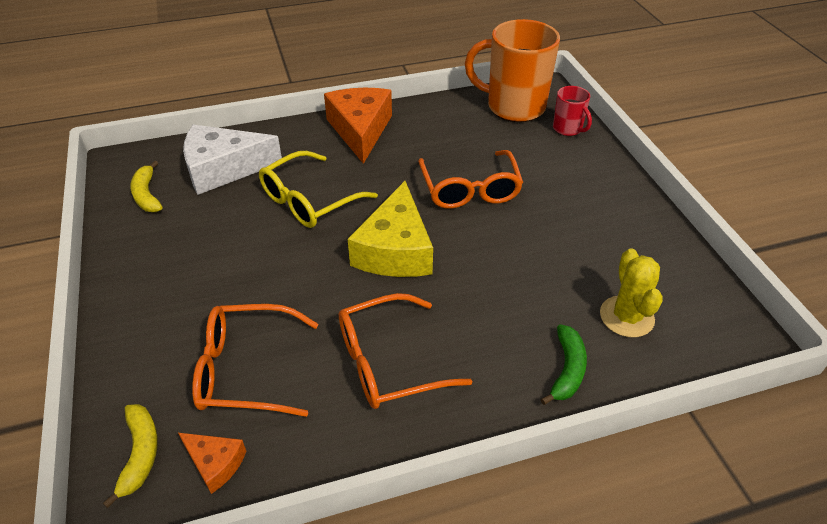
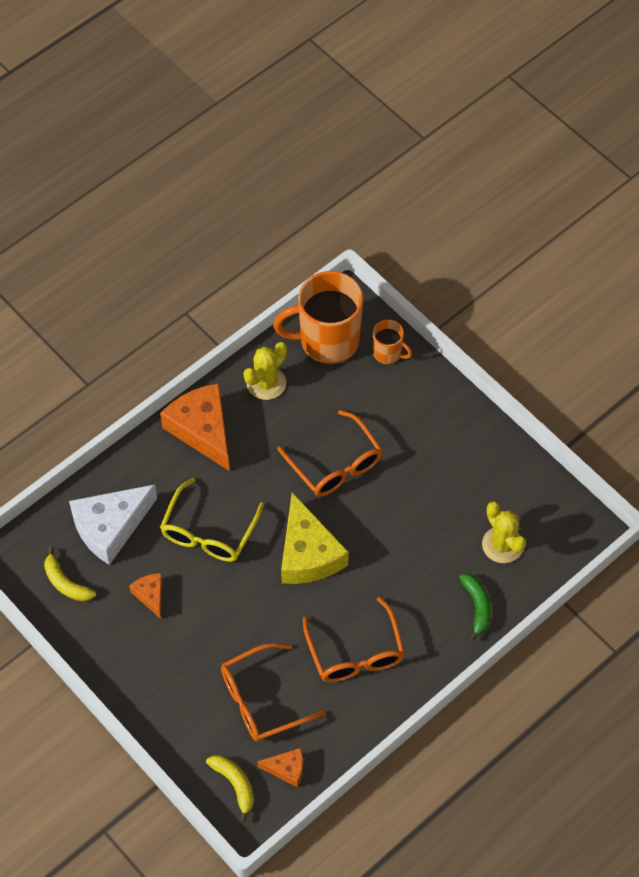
camera: 25 degrees left, 15 degrees up
orange glasses [339,293,473,409] -> orange glasses turned 60 degrees counterclockwise [303,597,405,682]
red mug [553,86,592,136] -> orange mug [373,320,412,364]
none -> orange cheese [129,573,162,619]
none -> yellow cactus [244,342,287,400]

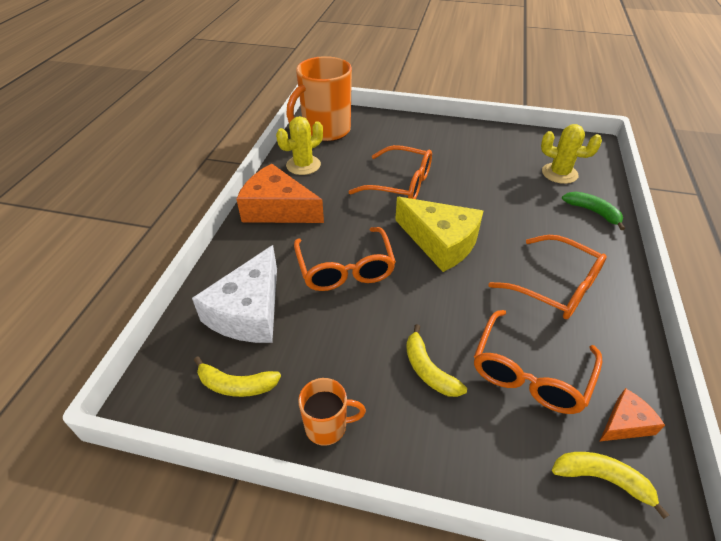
camera: 35 degrees left, 15 degrees down
orange cheese [129,573,162,619] -> none
yellow glasses [160,478,264,562] -> orange glasses [294,227,396,291]
yellow cactus [244,342,287,400] -> yellow cactus turned 45 degrees clockwise [276,116,323,175]
orange mug [373,320,412,364] -> orange mug moved to [298,378,366,446]
none -> yellow banana [406,324,467,397]

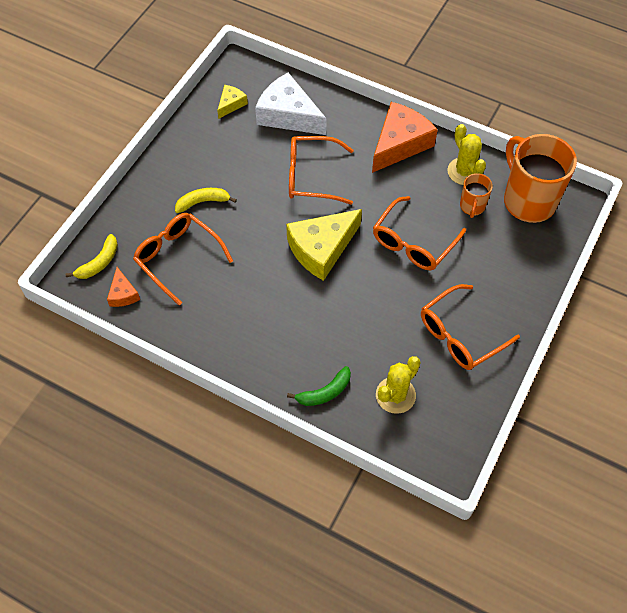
camera: 105 degrees right, 15 degrees up
yellow banana [194,356,281,397] -> yellow cheese [217,85,248,119]
orange mug [298,378,366,446] -> orange mug moved to [460,173,493,218]
orange glasses [489,235,607,319] -> orange glasses moved to [421,284,520,370]

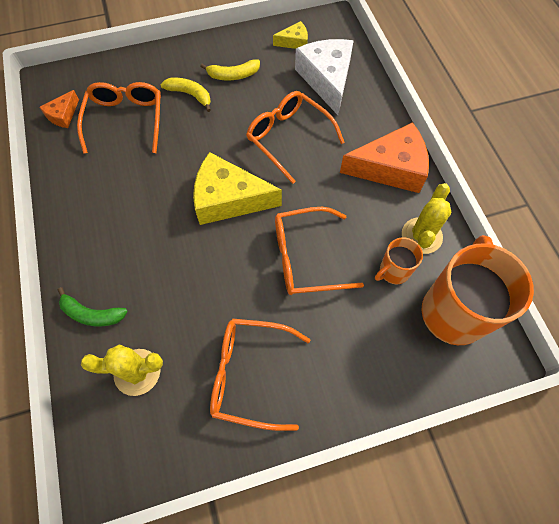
camera: 45 degrees right, 5 degrees up
yellow banana [66,234,118,279] -> yellow banana moved to [200,59,260,80]

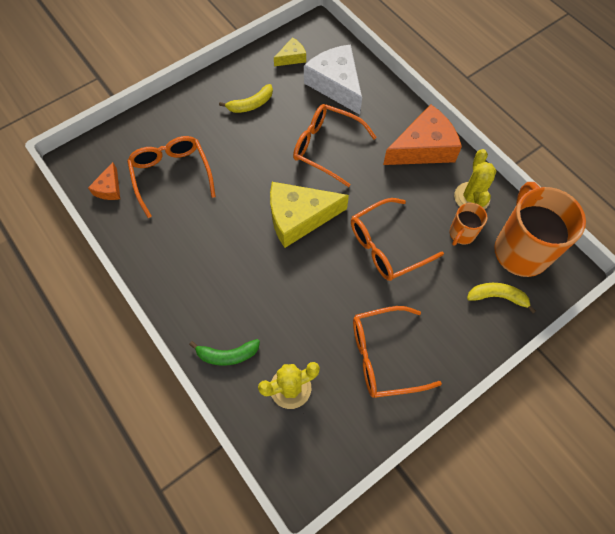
camera: 20 degrees left, 0 degrees up
yellow banana [160,78,211,112] -> yellow banana moved to [467,283,536,313]

